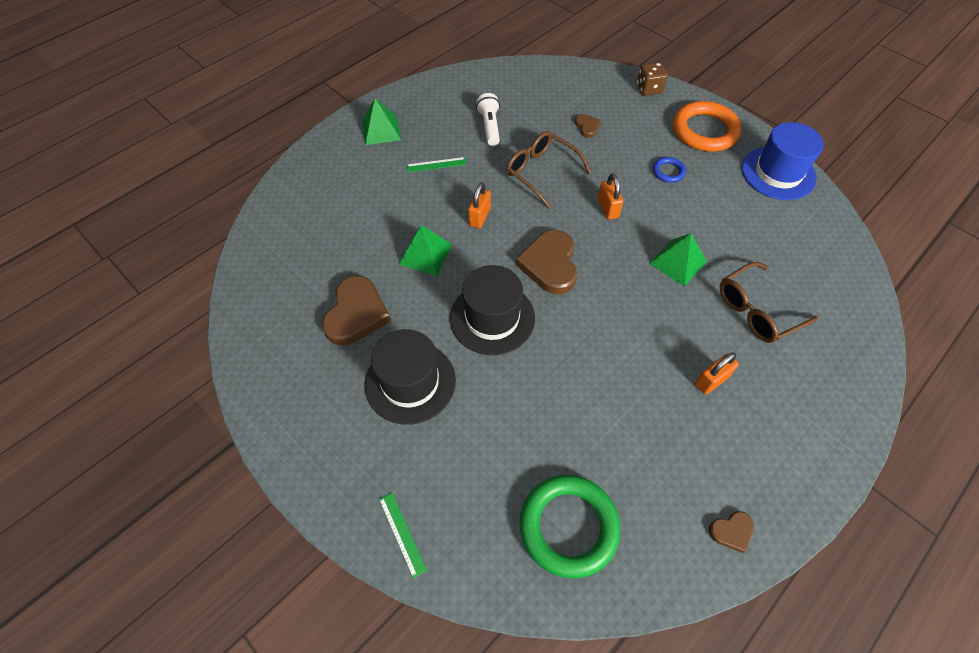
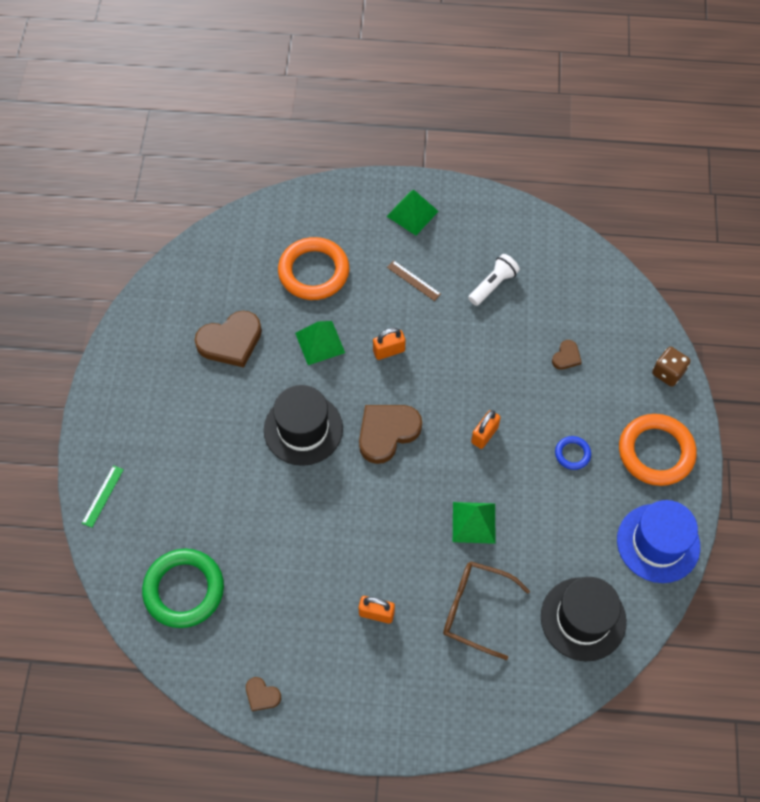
camera: 50 degrees right, 5 degrees up
black hat [365,329,456,425] -> black hat moved to [541,577,626,661]
green ruler [406,157,467,172] -> brown ruler [387,260,441,301]
brown glasses [506,131,591,208] -> none
none -> orange ring [278,237,349,300]

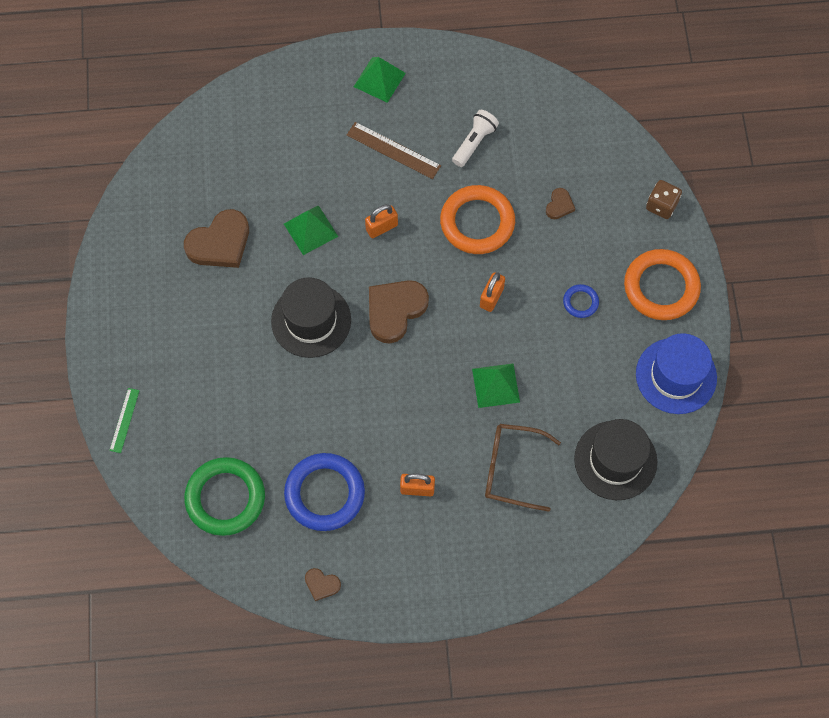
camera: 10 degrees left, 5 degrees up
orange ring [278,237,349,300] -> orange ring moved to [440,185,515,254]
brown ruler [387,260,441,301] -> brown ruler [347,122,441,179], size x1.58
none -> blue ring [284,453,365,531]

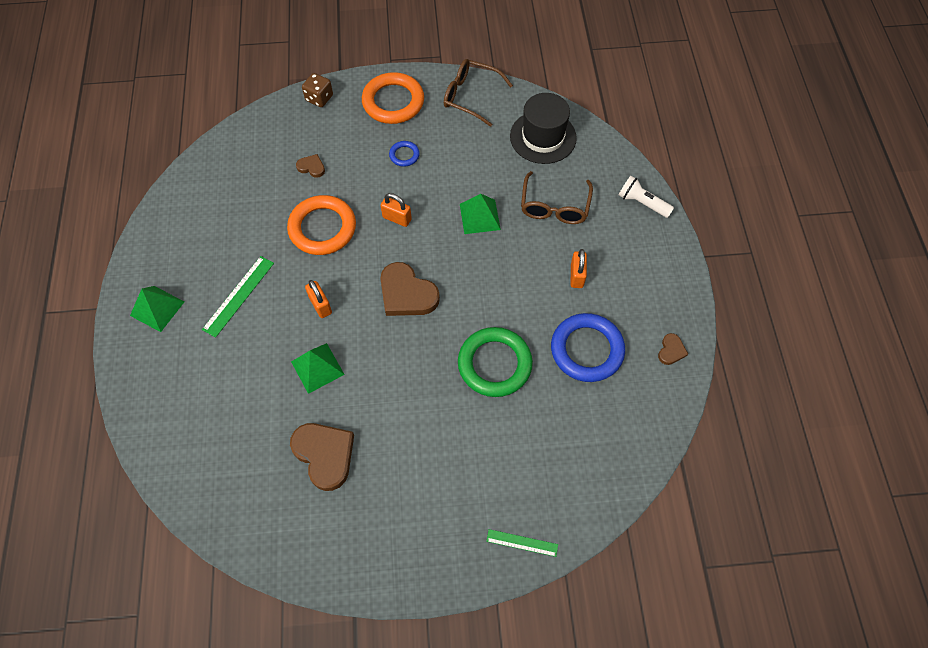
camera: 90 degrees left, 5 degrees down
green ring [184,457,265,536] -> green ring moved to [458,327,533,397]
black hat [271,277,351,358] -> none
brown ruler [347,122,441,179] -> green ruler [202,256,274,338]
white flashlight [452,110,499,167] -> white flashlight moved to [619,176,674,218]
blue hat [636,333,717,414] -> brown glasses [444,59,513,127]

